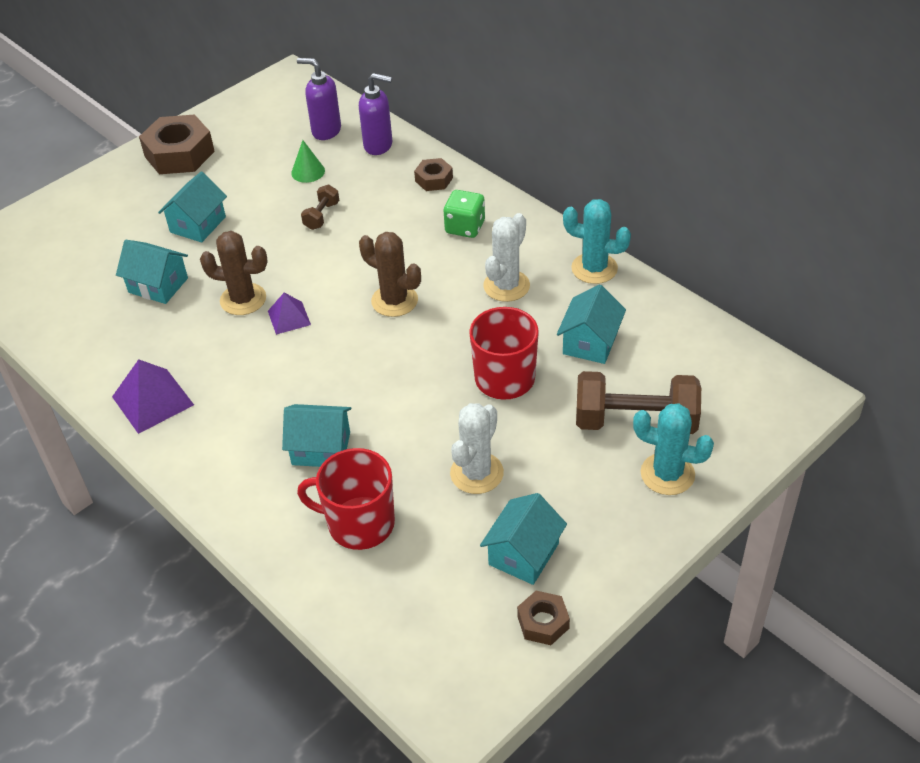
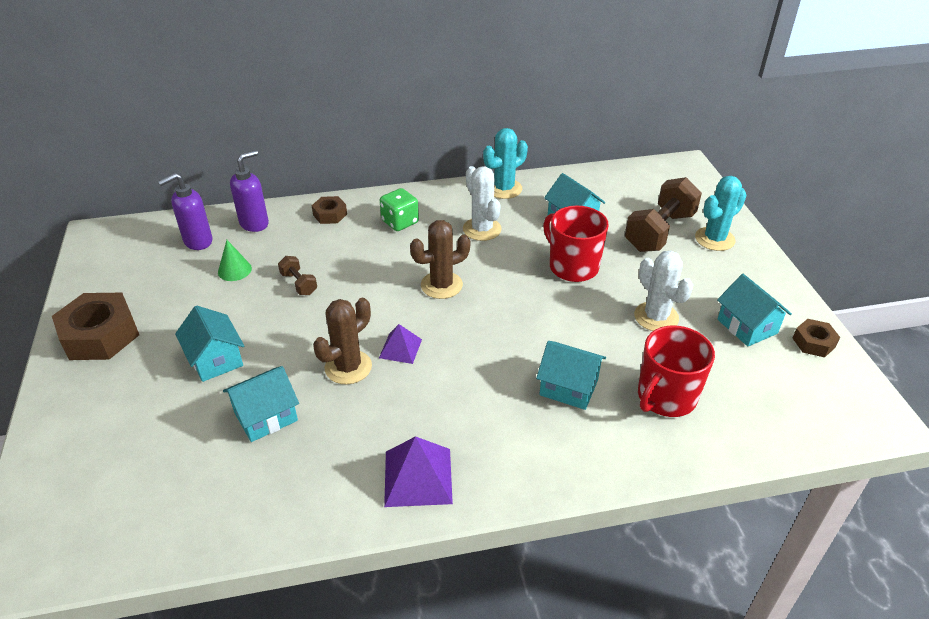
camera: 60 degrees left, 5 degrees down
turquoise house [282,404,351,467] -> turquoise house turned 75 degrees clockwise [536,341,606,410]

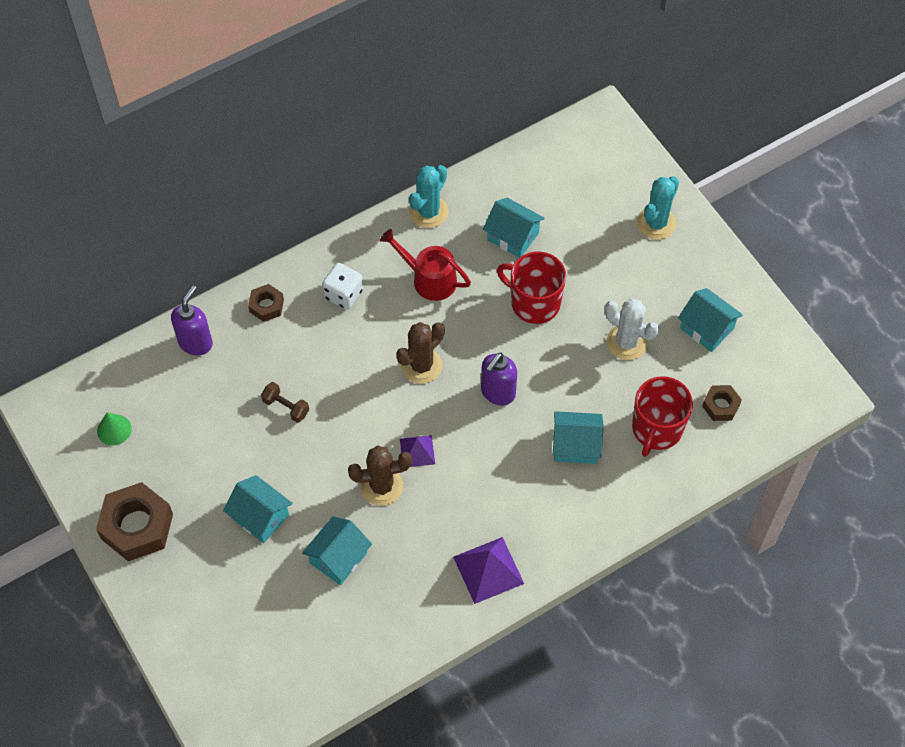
camera: 20 degrees left, 20 degrees up
purple soap dispenser [158,173,212,250] -> purple soap dispenser moved to [481,352,517,406]
green cone [218,240,252,281] -> green cone moved to [97,412,131,445]
brown cactus [313,298,372,384] -> brown cactus turned 60 degrees clockwise [348,445,412,506]
green dice [380,188,419,231] -> white dice [322,263,363,310]
white cactus [463,166,502,241] -> red watering can [380,229,471,301]
brown dumbbell [625,177,702,252] -> none
brown nut [792,319,840,357] -> brown nut moved to [702,385,742,421]

